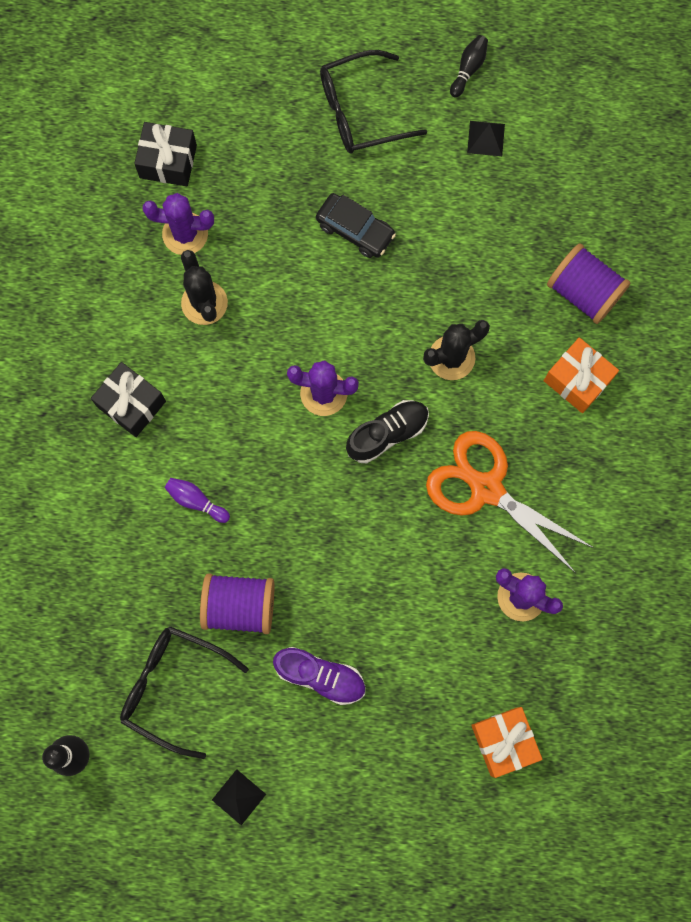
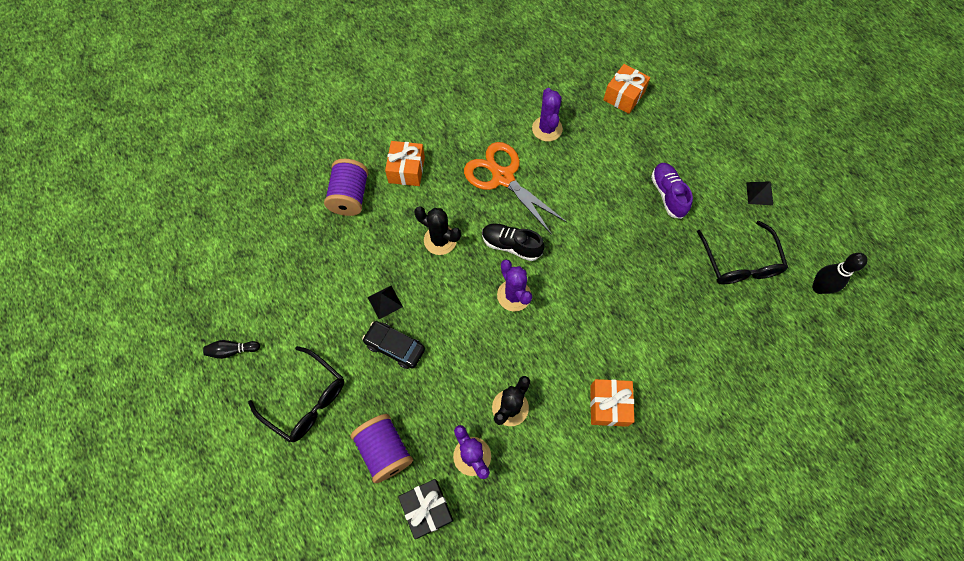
camera: 125 degrees left, 10 degrees down
black gift [91,362,166,437] -> orange gift [590,379,635,427]
purple bowling pin [165,478,230,523] -> none
purple spool [200,574,274,634] -> purple spool moved to [351,414,413,483]
black car [316,193,396,258] -> black car turned 60 degrees counterclockwise [362,321,425,369]
orange scissors [426,431,594,573] -> orange scissors turned 135 degrees clockwise [464,142,567,235]
black pyramid [467,121,505,156] -> black pyramid moved to [367,286,403,319]

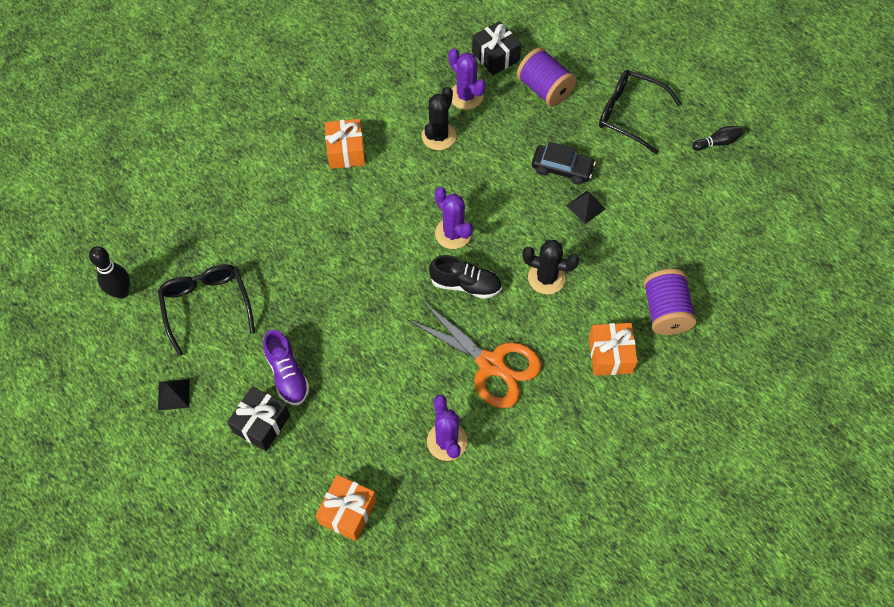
camera: 170 degrees right, 5 degrees down
none -> black gift [227,386,290,451]

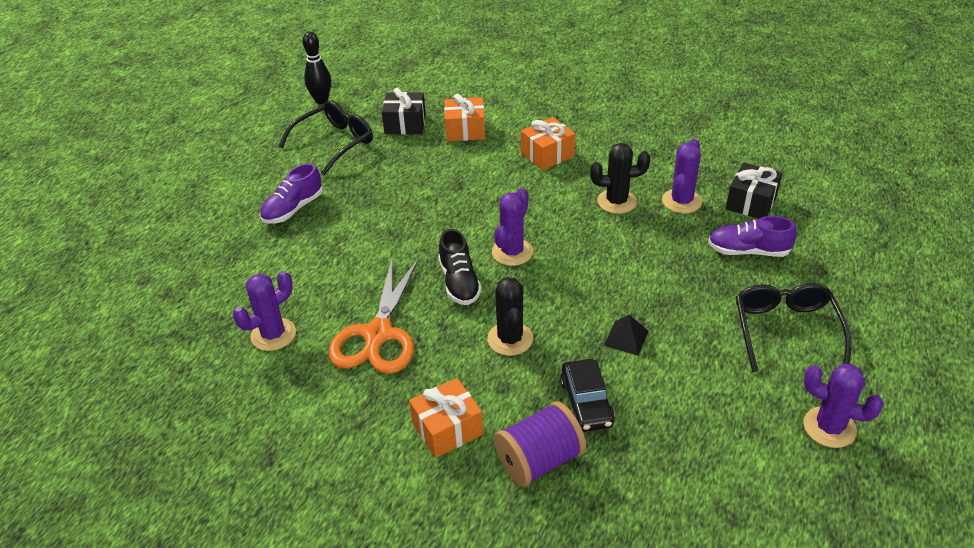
camera: 65 degrees right, 20 degrees down
black pyramid [158,379,190,411] -> none
black gift [227,386,290,451] -> black gift moved to [382,88,426,134]
orange gift [315,475,377,541] -> orange gift moved to [444,94,485,141]
purple spool [517,47,576,107] -> purple shoe [708,216,797,257]
black car [532,142,596,185] -> black car moved to [560,359,615,432]
black bowling pin [692,126,743,151] -> purple cactus [803,364,884,448]

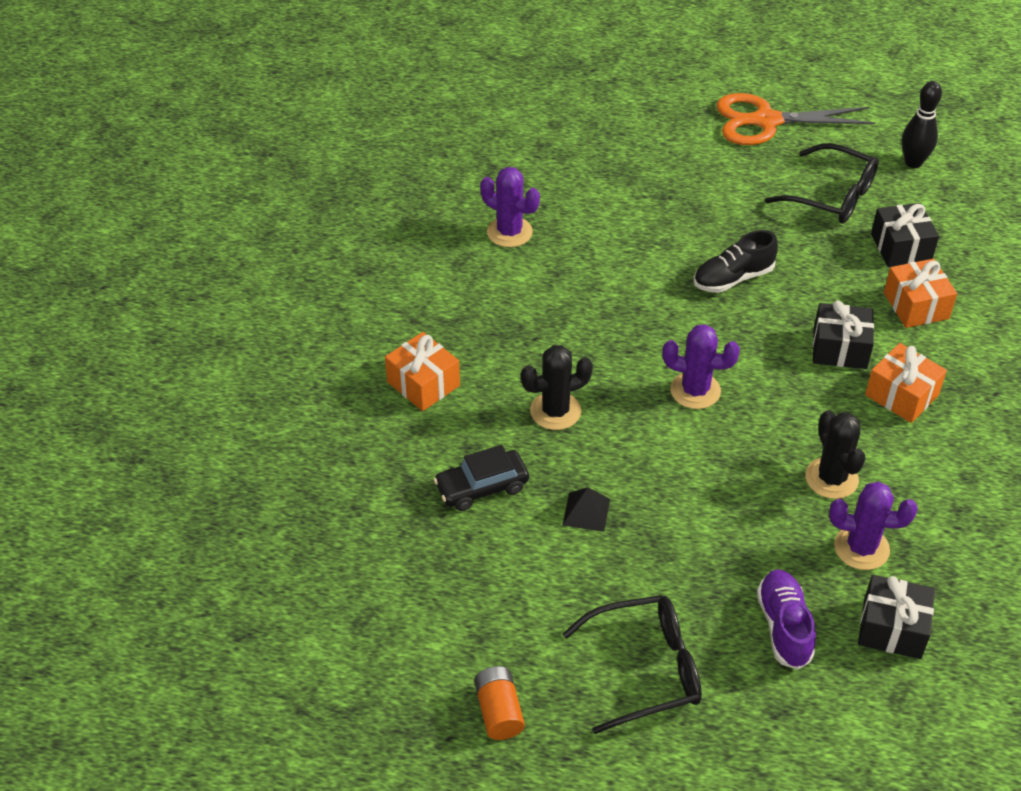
camera: 75 degrees right, 5 degrees up
purple shoe [260,163,323,224] -> none
orange scissors [328,255,419,374] -> orange scissors moved to [716,93,875,145]
black shoe [438,229,482,305] -> black shoe moved to [694,230,778,293]
purple spool [494,402,586,487] -> none
purple cactus [803,364,884,448] -> orange battery [474,666,525,740]
none -> black gift [813,301,874,369]

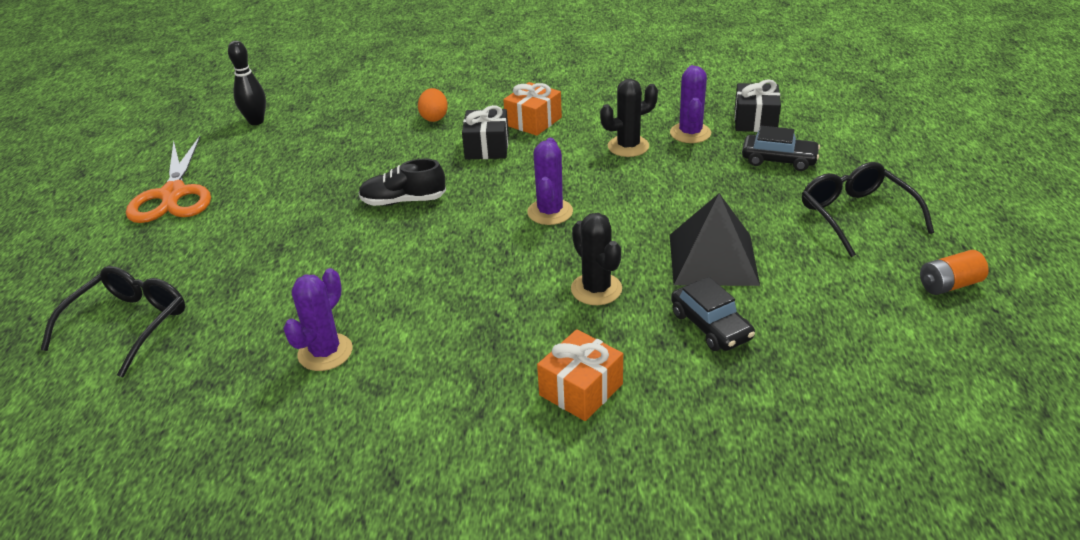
camera: 95 degrees left, 10 degrees down
black pyramid [562,487,610,532] -> black pyramid [670,193,760,286], size x2.15
black shoe [694,230,778,293] -> black shoe turned 120 degrees clockwise [358,159,446,206]
purple shoe [757,569,816,670] -> black car [742,126,820,171]
black glasses [765,143,879,223] -> black glasses moved to [41,266,185,378]
black gift [871,203,939,267] -> none
orange gift [884,259,957,328] -> orange egg [418,88,448,122]

